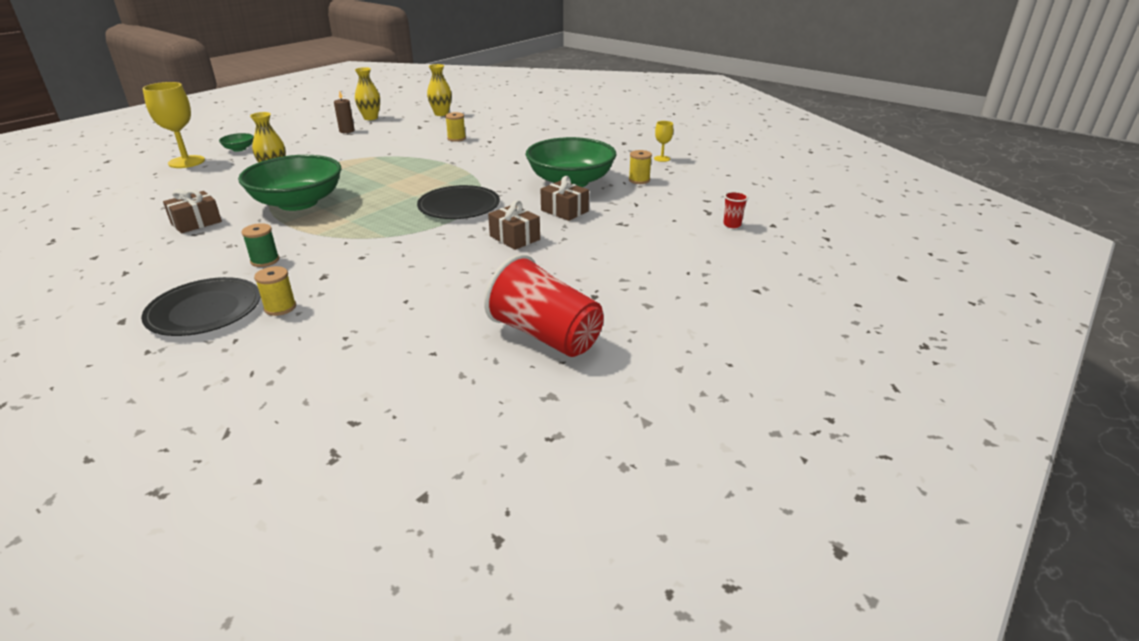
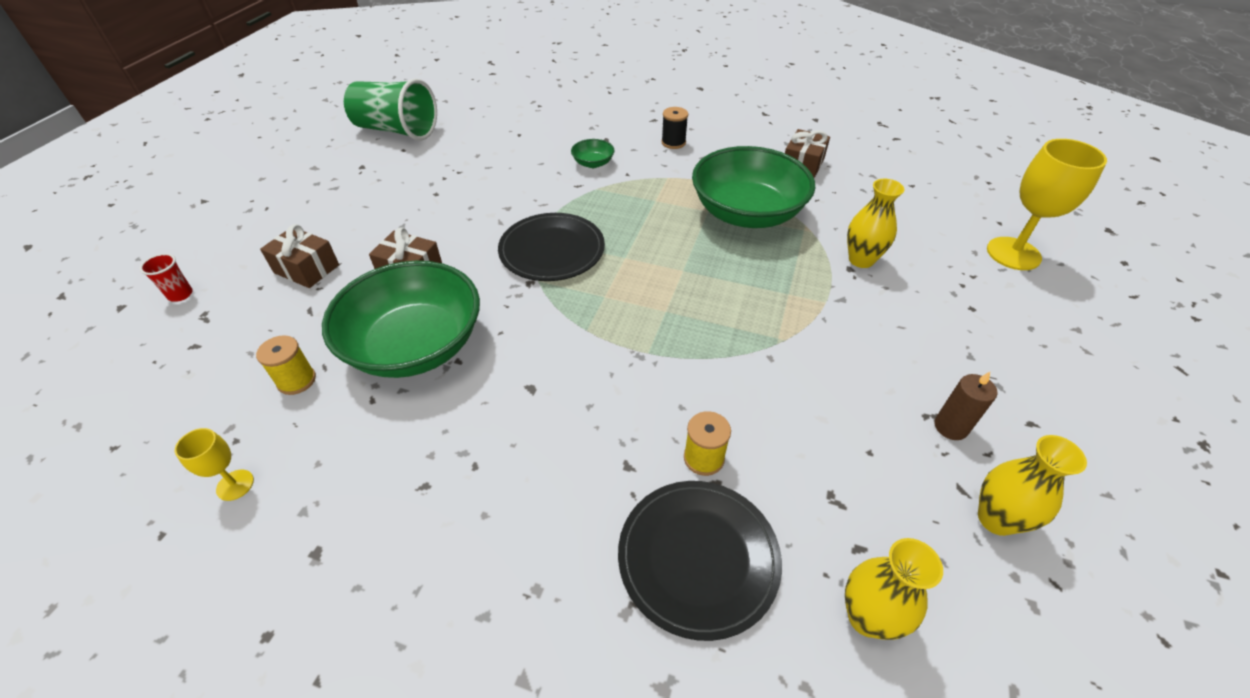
camera: 160 degrees right, 15 degrees up
black plate [141,277,261,336] -> black plate moved to [618,481,782,641]
green bowl [219,133,254,151] -> green bowl moved to [571,139,614,168]
green spool [241,223,279,267] -> black spool [661,107,688,149]
yellow spool [254,266,296,316] -> none
red cup [484,254,604,357] -> green cup [344,78,437,141]
brown gift [488,200,540,250] -> brown gift moved to [260,224,339,288]

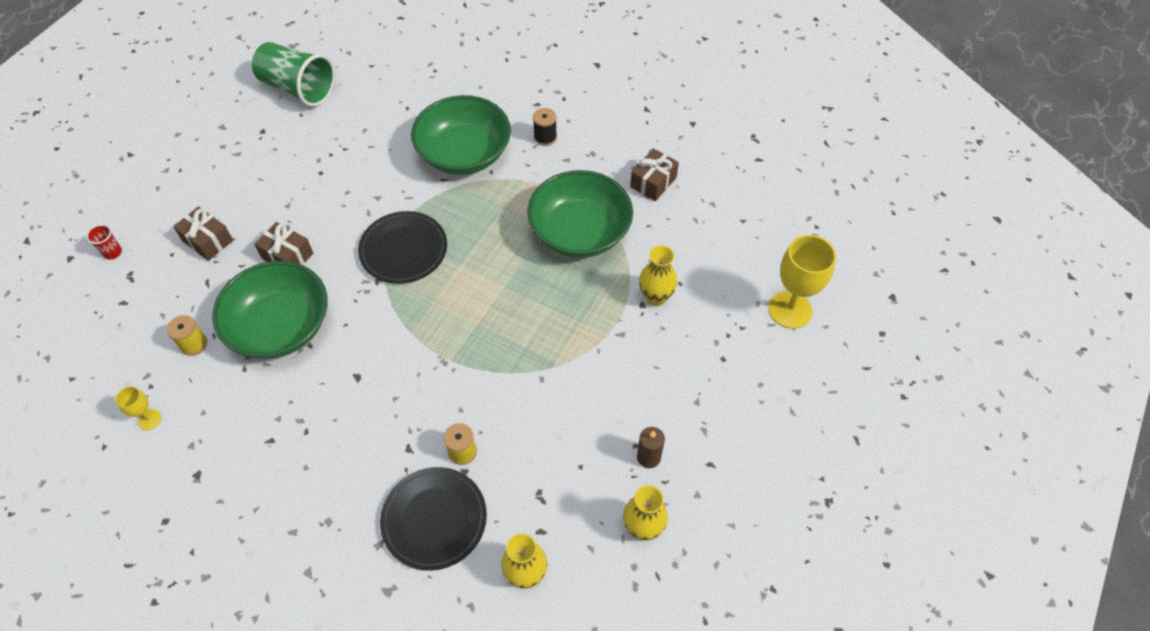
camera: 10 degrees right, 10 degrees up
green bowl [571,139,614,168] -> green bowl [411,95,511,175], size x2.47

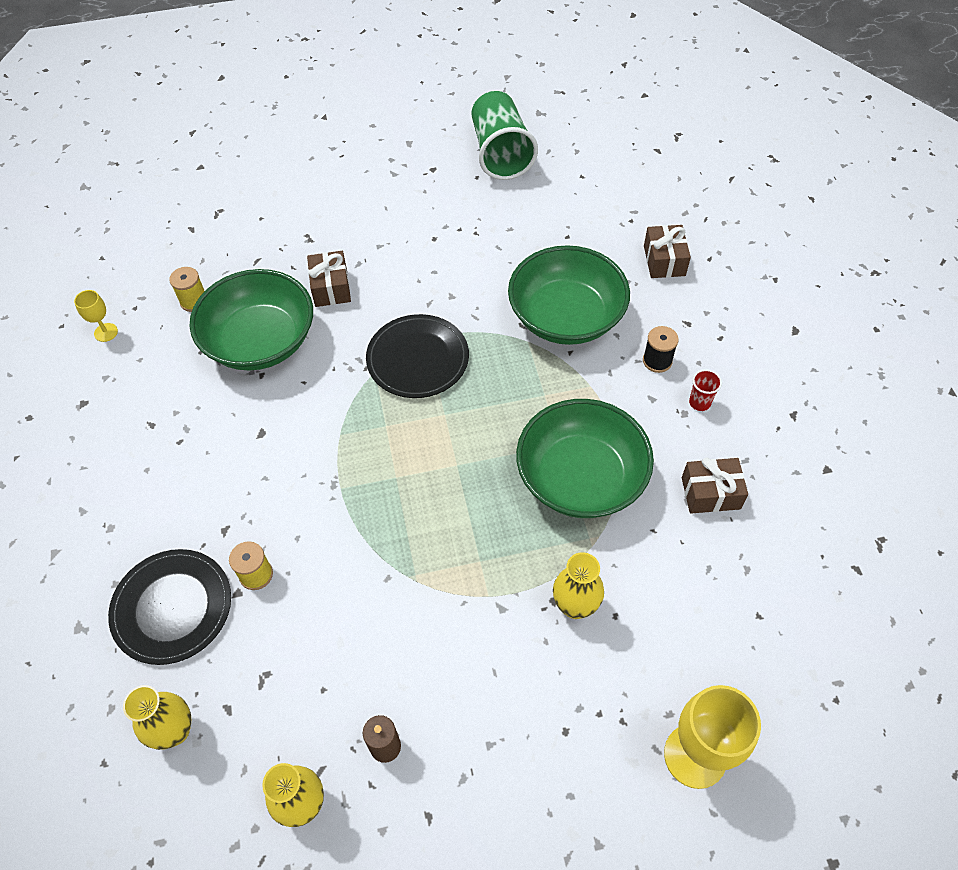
camera: 50 degrees right, 0 degrees up
red cup [86,224,122,259] -> red cup moved to [689,369,722,411]
brown gift [173,206,233,261] -> brown gift moved to [644,225,691,278]

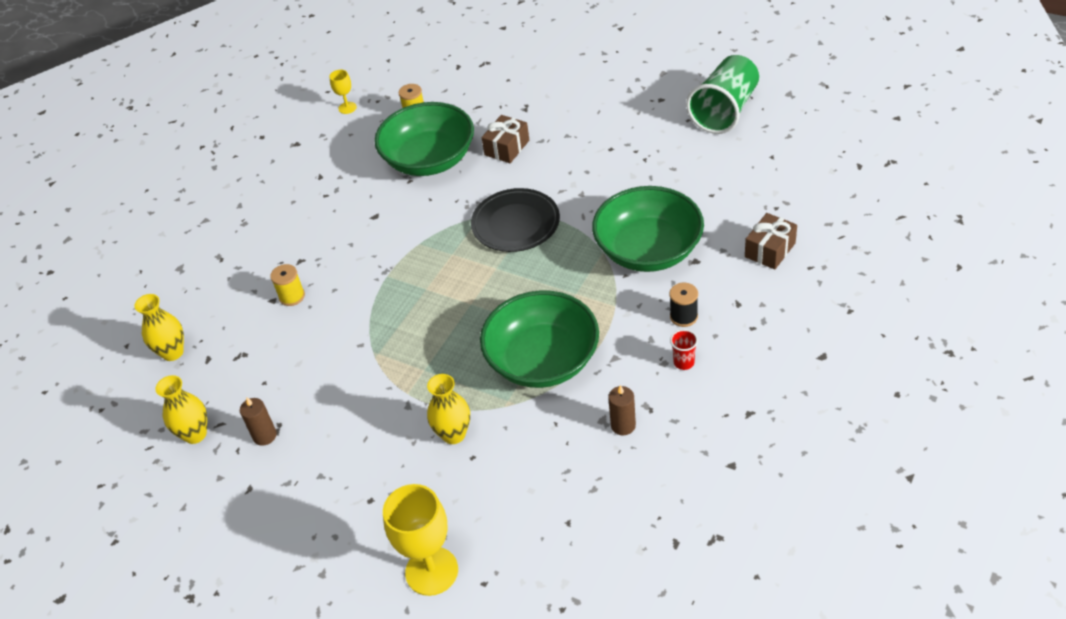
camera: 45 degrees right, 10 degrees down
black plate [108,549,231,665] -> none
brown gift [682,458,748,514] -> brown candle [608,385,636,435]

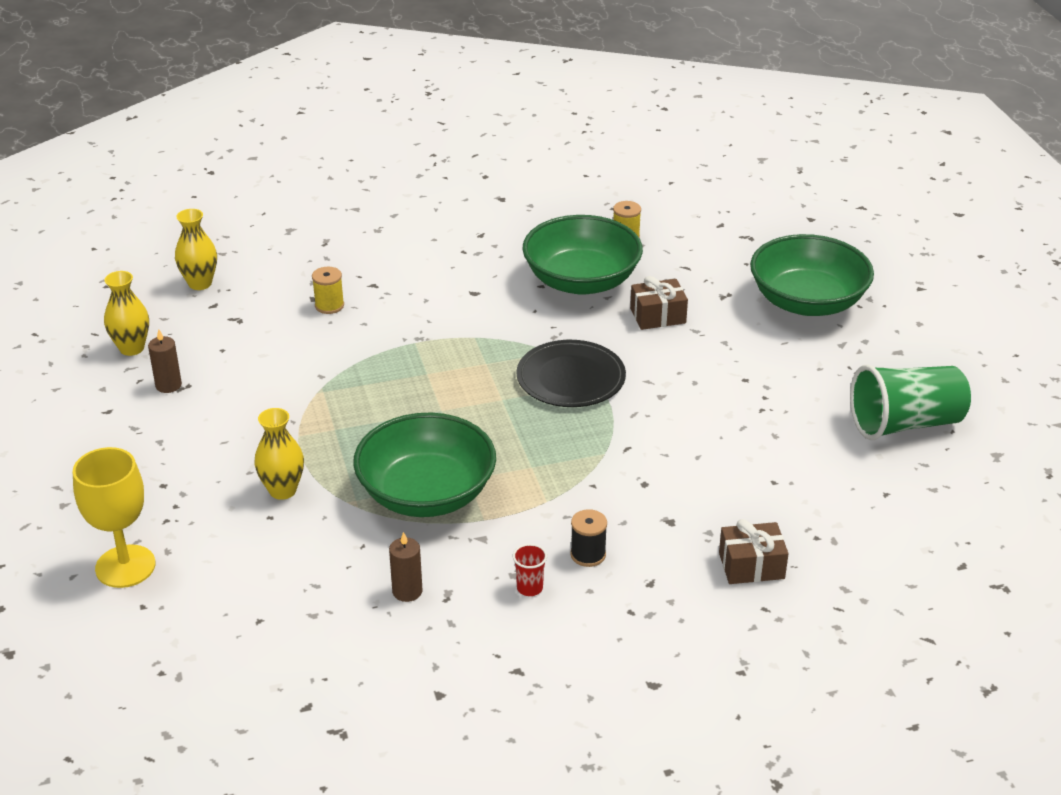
camera: 40 degrees right, 10 degrees down
yellow goblet [329,70,357,114] -> none
green bowl [592,186,704,272] -> green bowl moved to [750,234,874,316]

